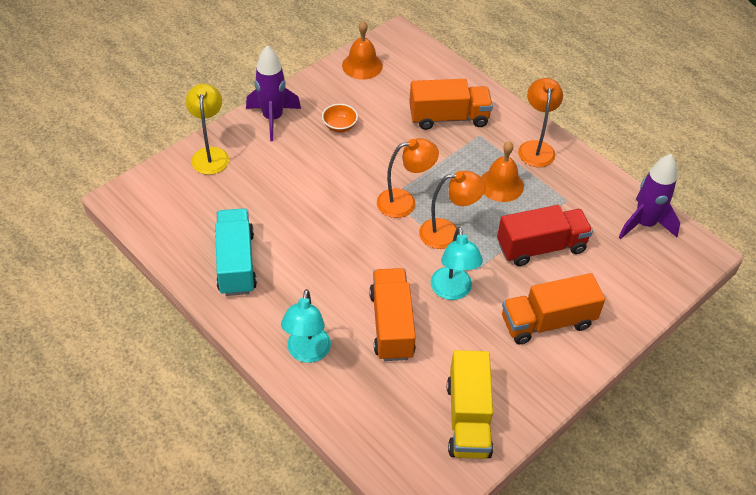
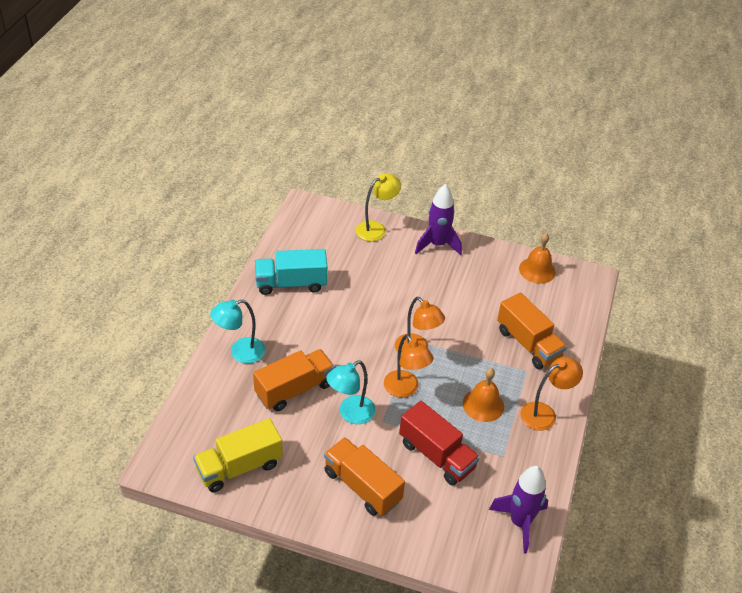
camera: 60 degrees right, 5 degrees down
turquoise truck [215,208,257,296] -> turquoise truck turned 150 degrees counterclockwise [255,249,328,295]
orange bowl [322,104,358,133] -> none

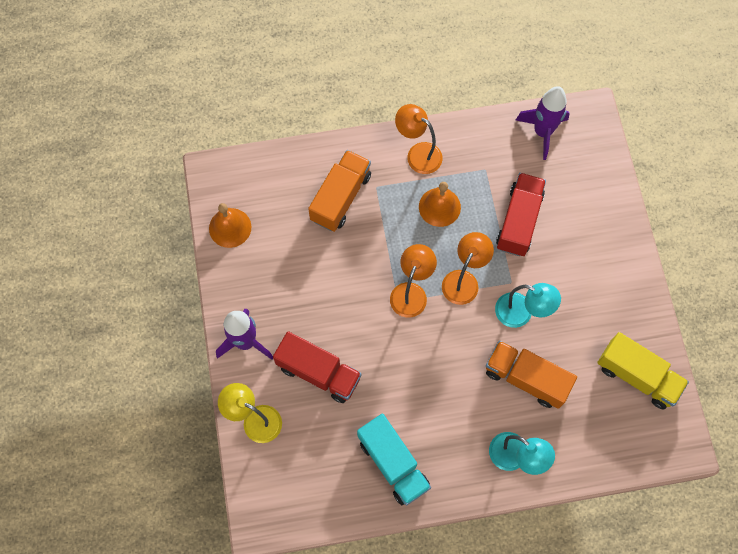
camera: 115 degrees left, 25 degrees up
orange truck [324,437,405,516] -> none
none -> red truck [273,331,362,403]

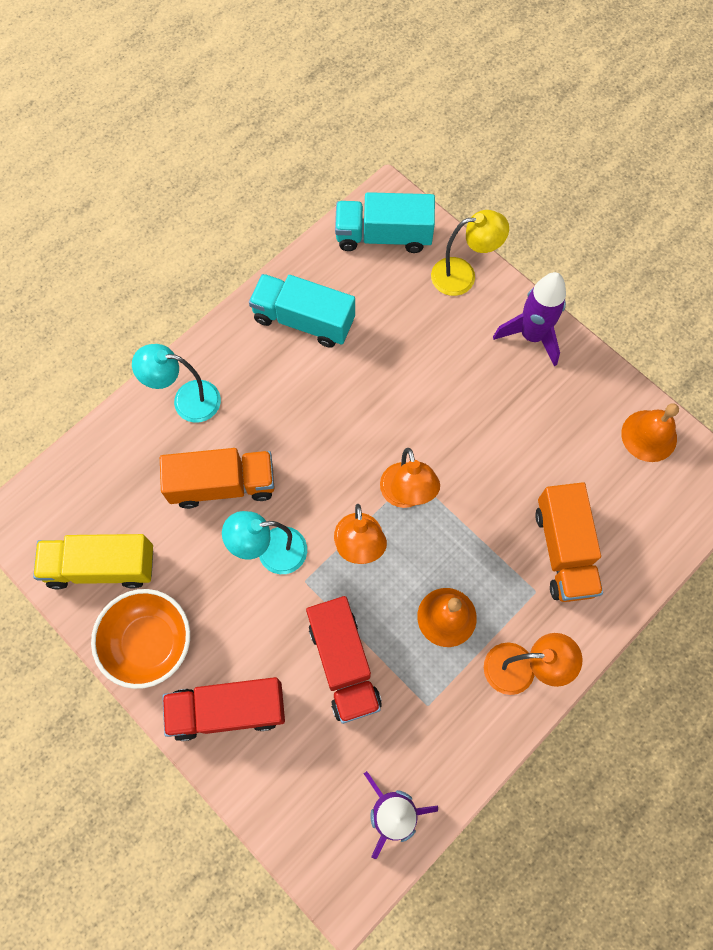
camera: 145 degrees right, 0 degrees up
red truck [273,331,362,403] -> red truck moved to [162,677,285,741]
none -> orange bowl [91,589,190,689]
none -> turquoise truck [335,192,435,253]

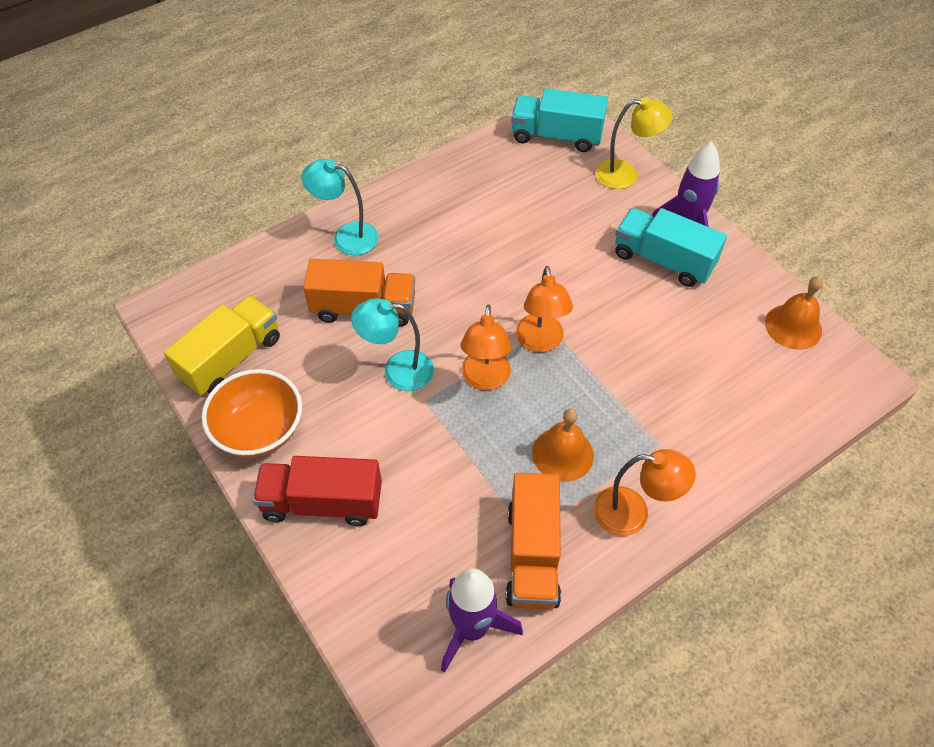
camera: 10 degrees right, 15 degrees down
yellow truck [33,534,153,589] -> yellow truck turned 120 degrees clockwise [164,295,280,396]
turquoise truck [249,274,355,348] -> turquoise truck moved to [615,208,727,287]
red truck [306,596,382,724] -> none
orange truck [535,482,603,602] -> orange truck moved to [506,473,561,610]

